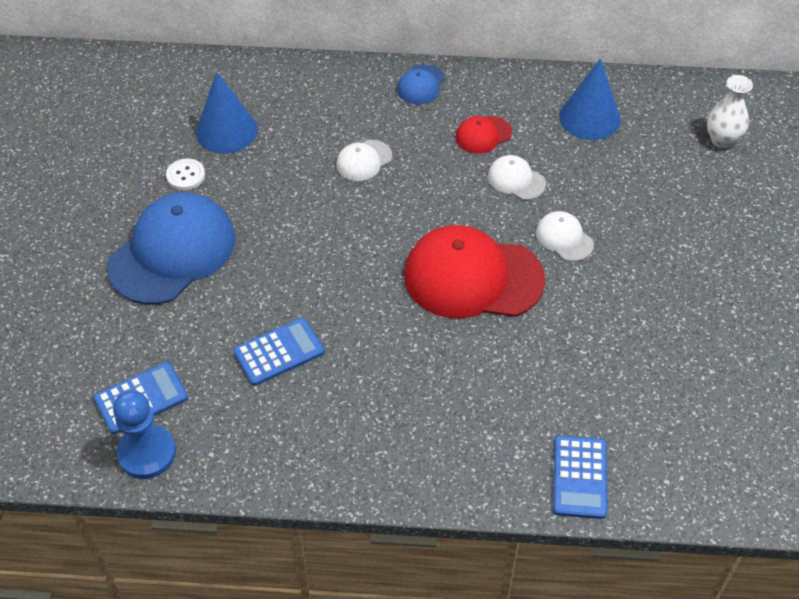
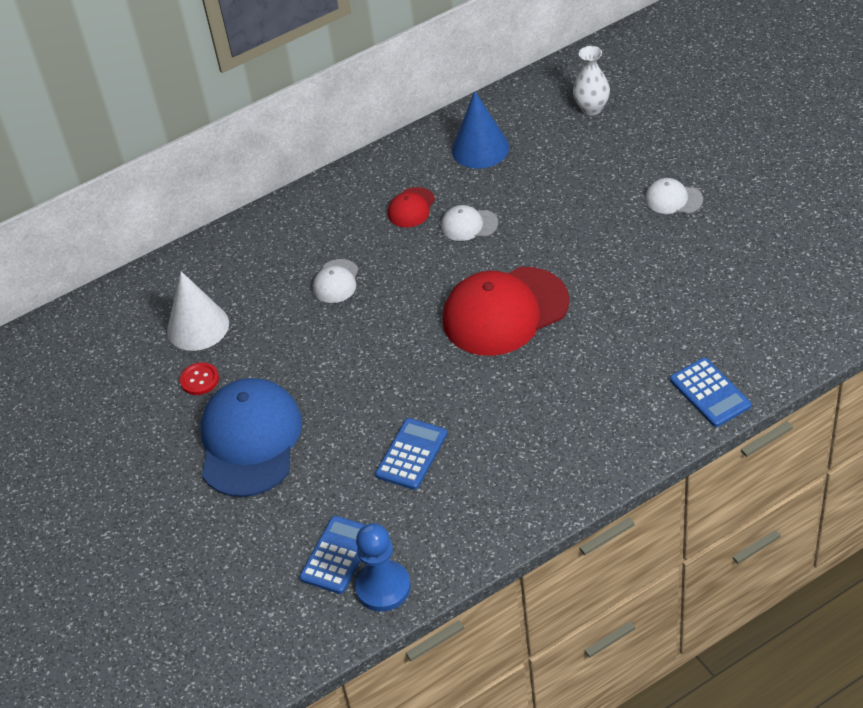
camera: 30 degrees left, 5 degrees down
white button [166,159,205,190] -> red button [180,362,219,395]
blue cone [196,72,258,154] -> white cone [167,271,229,351]
blue cap [397,64,445,104] -> none
white cap [536,211,594,261] -> white cap moved to [645,178,703,214]

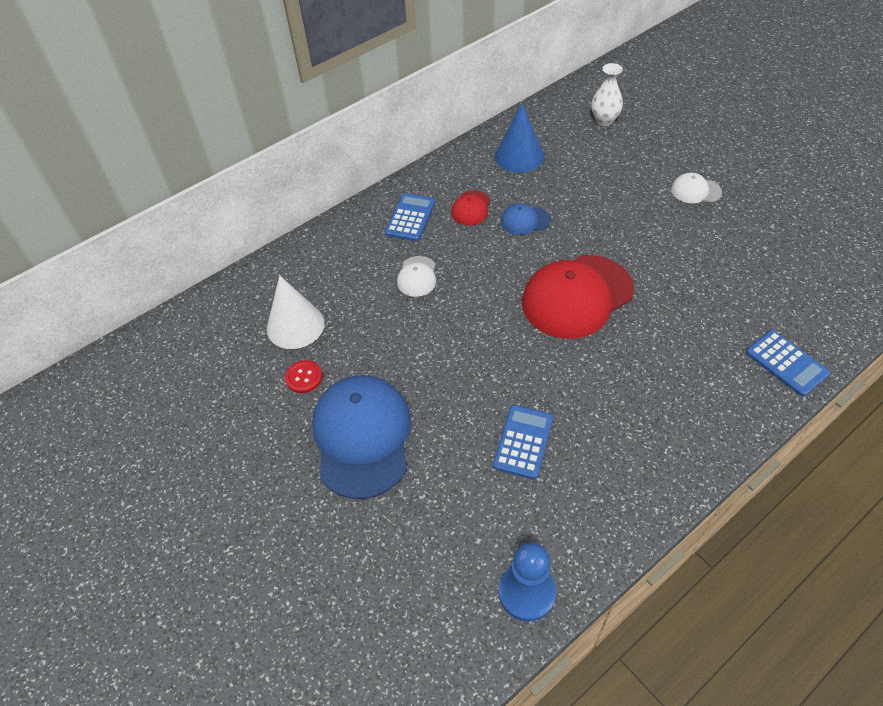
camera: 10 degrees left, 5 degrees up
blue calculator [299,516,365,594] -> blue calculator moved to [385,193,435,241]
white cap [441,205,498,241] -> blue cap [501,203,551,235]

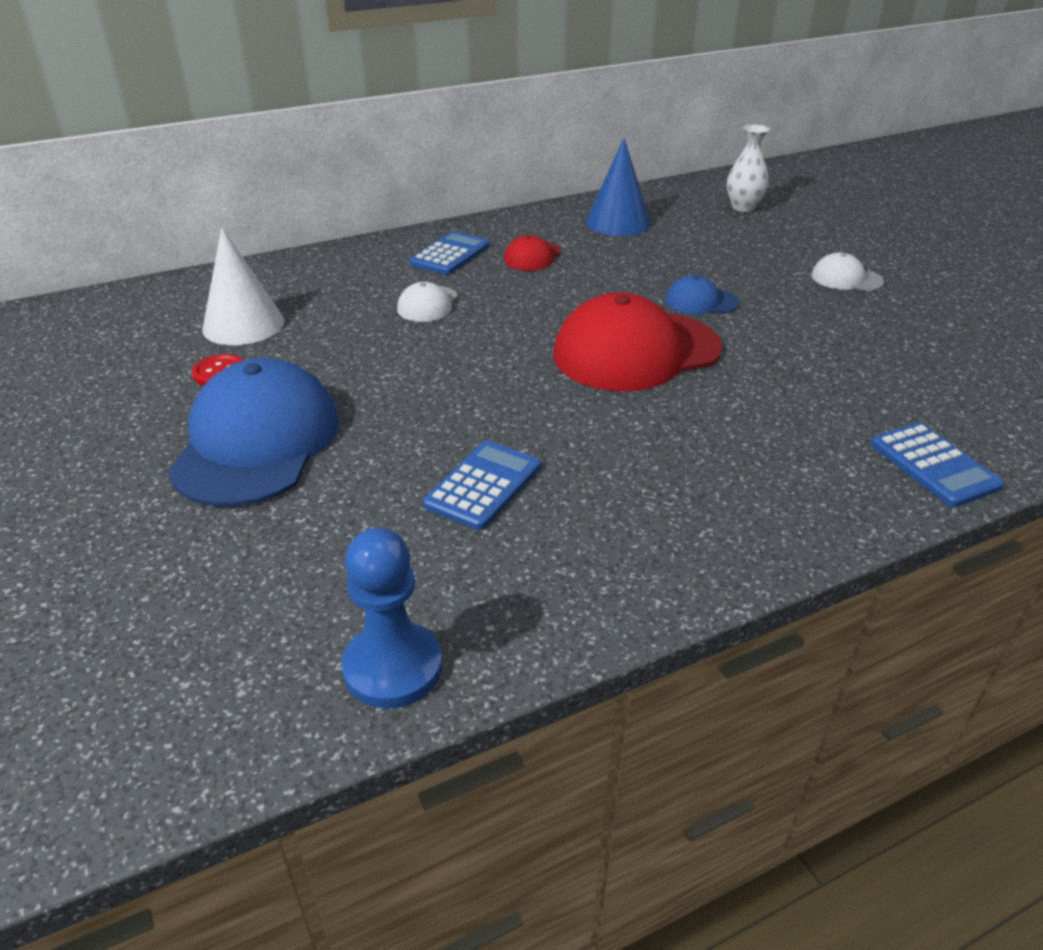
camera: 10 degrees right, 15 degrees down
blue cap [501,203,551,235] -> blue cap moved to [665,275,739,314]

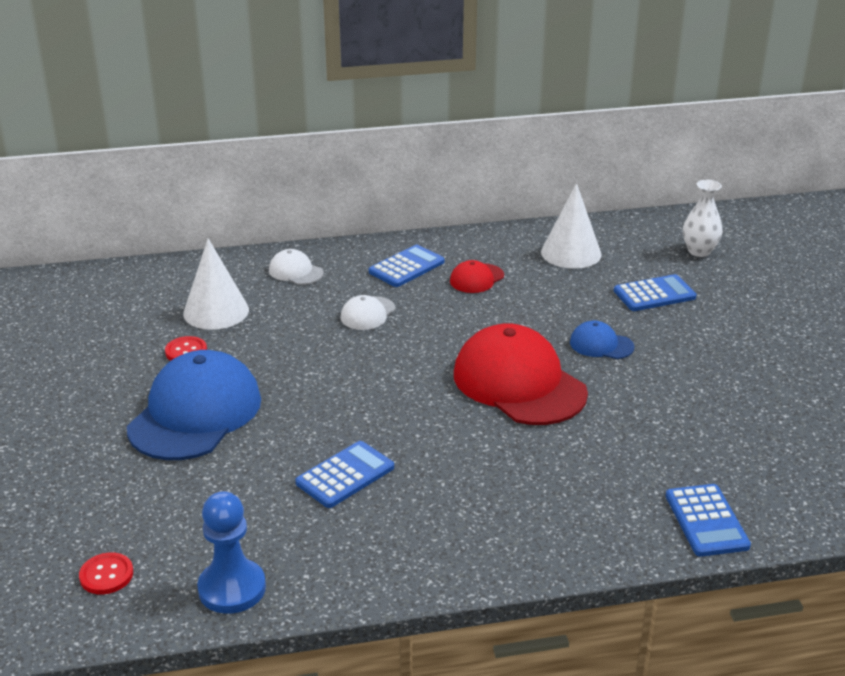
camera: 15 degrees right, 5 degrees down
red cap [553,293,722,391] -> red cap turned 60 degrees clockwise [454,323,588,425]
blue cone [586,138,651,236] -> white cone [541,183,601,269]
white cap [811,252,884,291] -> white cap moved to [269,249,324,285]
none -> red button [79,552,133,594]
none -> blue calculator [614,274,697,311]

